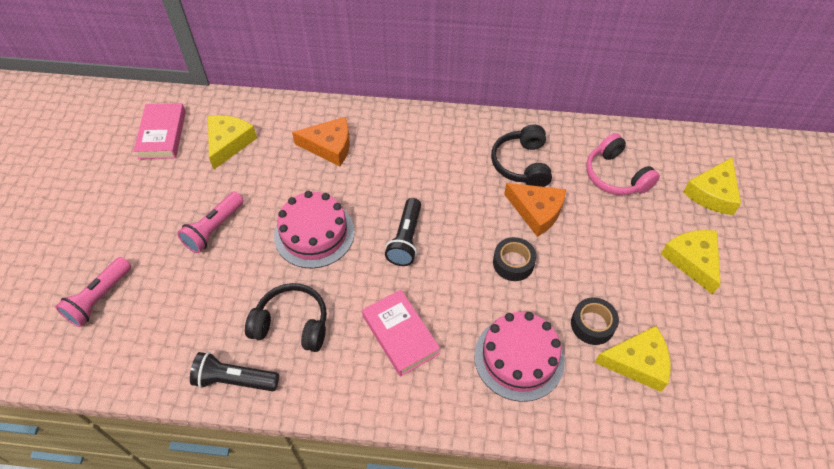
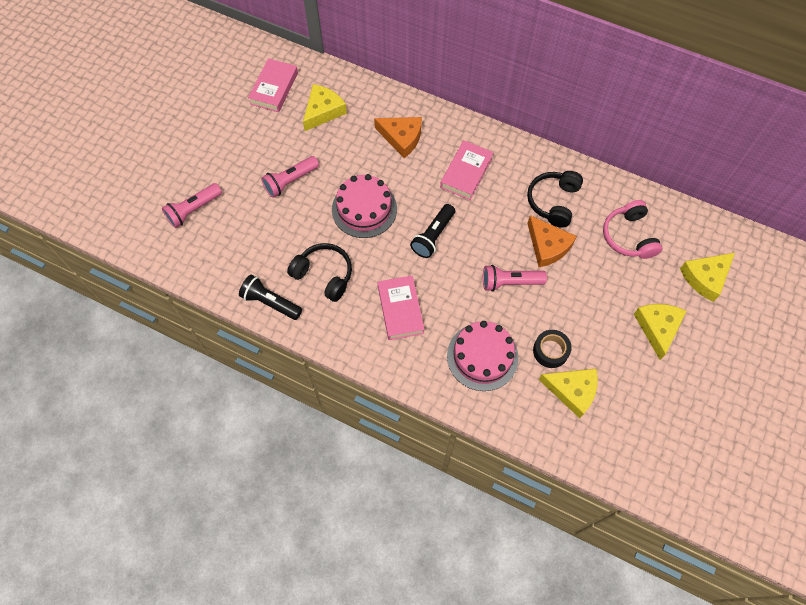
camera: 20 degrees right, 10 degrees up
black tape [493,237,536,281] -> pink flashlight [483,265,547,292]
none -> pink book [440,141,494,200]

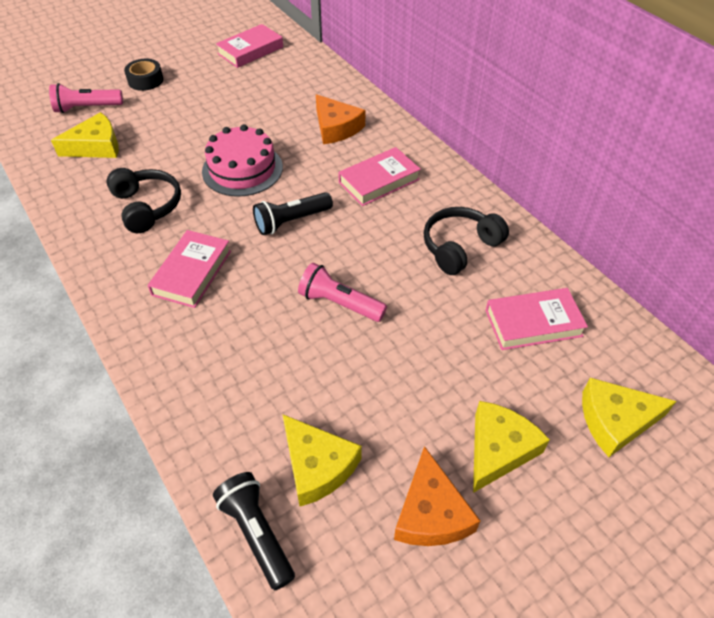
camera: 30 degrees right, 15 degrees down
black flashlight [239,275,302,320] -> black flashlight moved to [213,472,295,590]
pink flashlight [261,156,319,198] -> none
yellow cheese [303,84,347,131] -> yellow cheese moved to [51,112,119,158]
pink cake [447,321,519,391] -> none
orange cheese [527,215,577,267] -> orange cheese moved to [394,446,480,546]
black tape [533,330,572,368] -> black tape moved to [124,59,164,91]
pink headphones [603,200,662,259] -> pink book [485,288,588,350]

